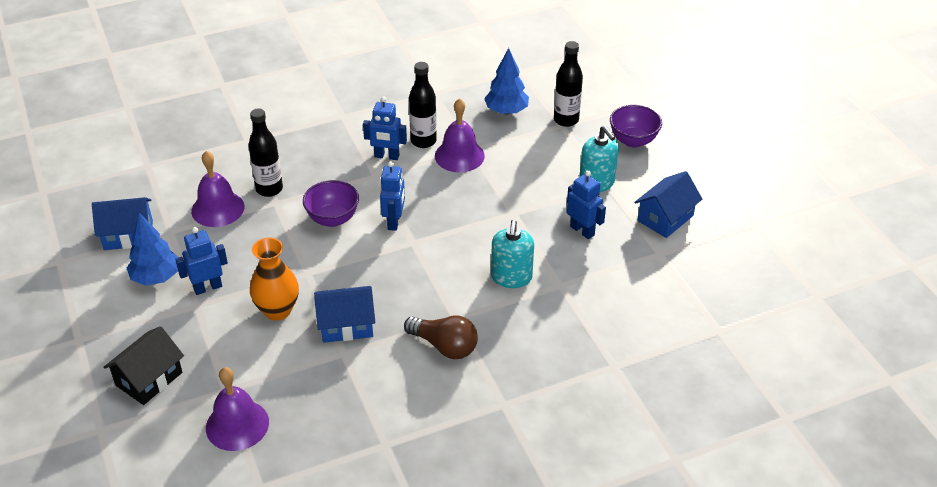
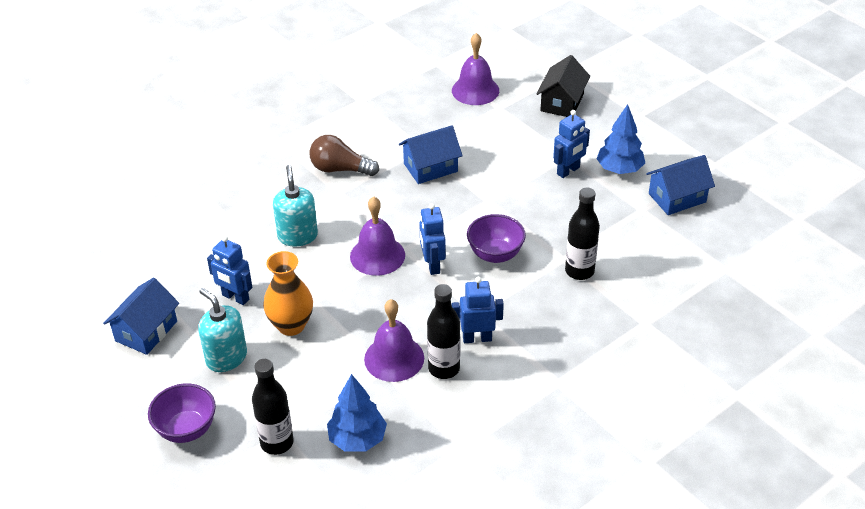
camera: 165 degrees right, 0 degrees up
purple bell [191,151,244,227] -> purple bell moved to [350,197,405,276]
orange vase [250,237,299,321] -> orange vase moved to [263,251,313,336]

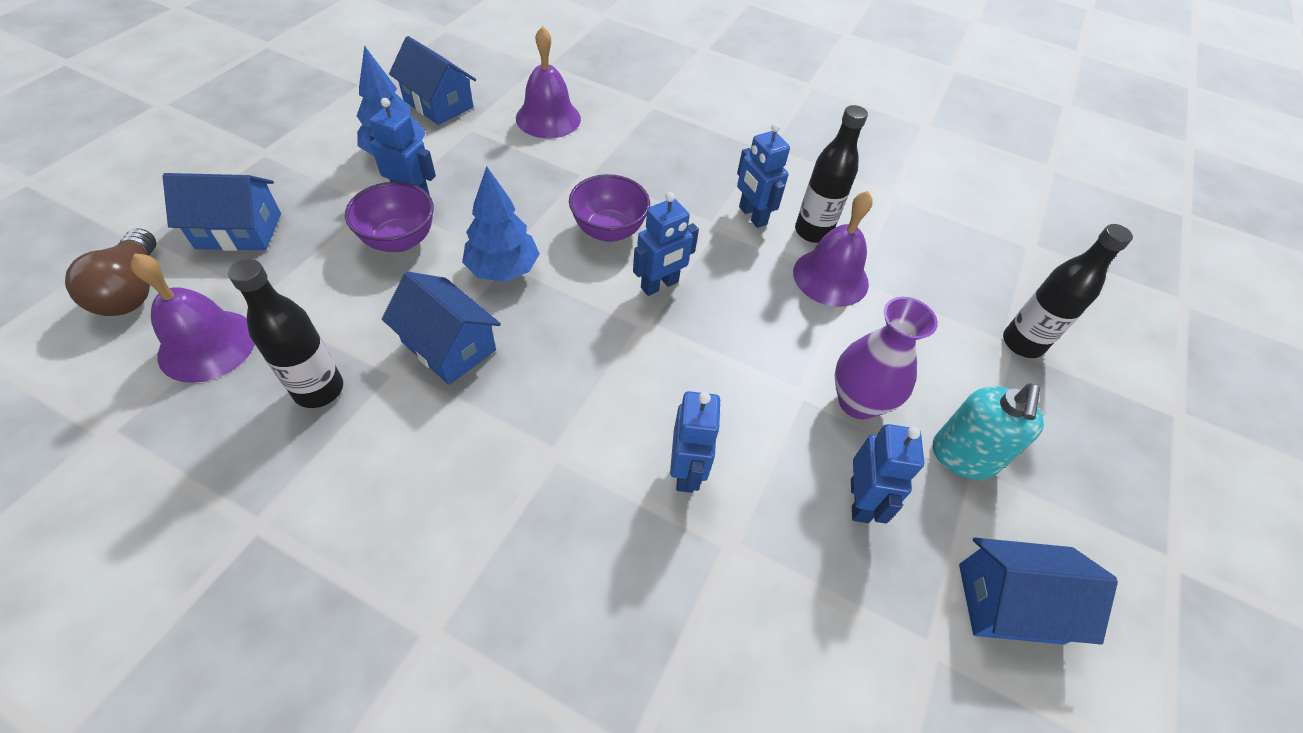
camera: 120 degrees left, 10 degrees up
purple bowl [148,383,216,443] -> purple bowl moved to [345,182,434,252]
orange vase [263,251,313,336] -> purple vase [834,297,938,420]
turquoise soap dispenser [273,165,318,247] -> blue robot [670,391,721,493]
brown light bulb [309,135,379,176] -> brown light bulb moved to [65,228,157,316]
blue tree [327,374,387,452] -> blue tree moved to [462,166,540,282]
purple bell [350,197,405,276] -> purple bell moved to [516,26,581,138]
black house [536,55,590,117] -> blue house [163,173,281,251]
black bottle [565,188,600,280] -> black bottle moved to [228,259,343,408]

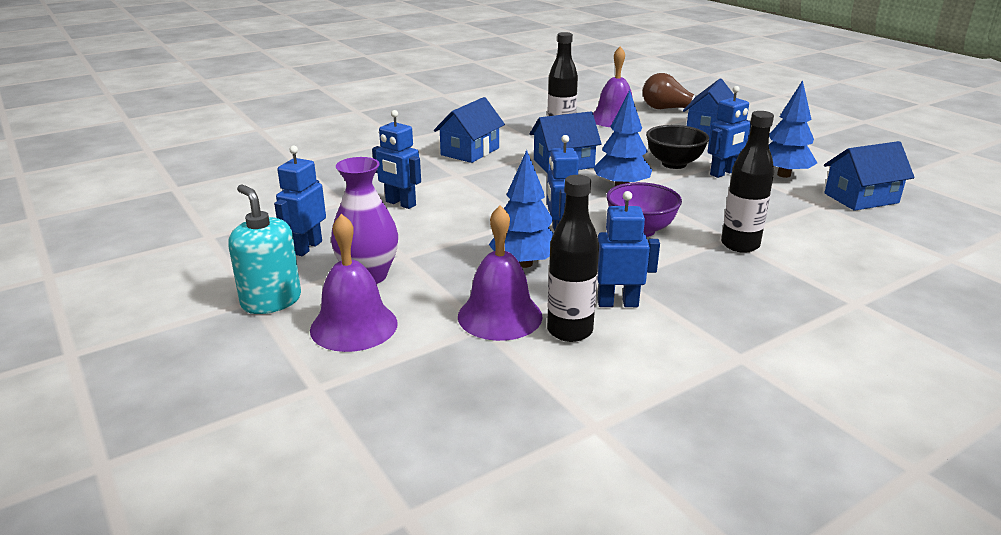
camera: 125 degrees right, 25 degrees down
purple bowl [345,182,434,252] -> black bowl [646,125,709,169]
purple bell [516,26,581,138] -> purple bell moved to [310,214,398,352]
blue robot [851,424,924,524] -> blue robot turned 75 degrees clockwise [274,146,326,256]
blue house [959,538,1118,644] -> blue house moved to [434,97,505,163]
black bottle [1003,224,1133,358] -> black bottle moved to [721,111,774,253]
none -> blue tree [489,150,554,268]

